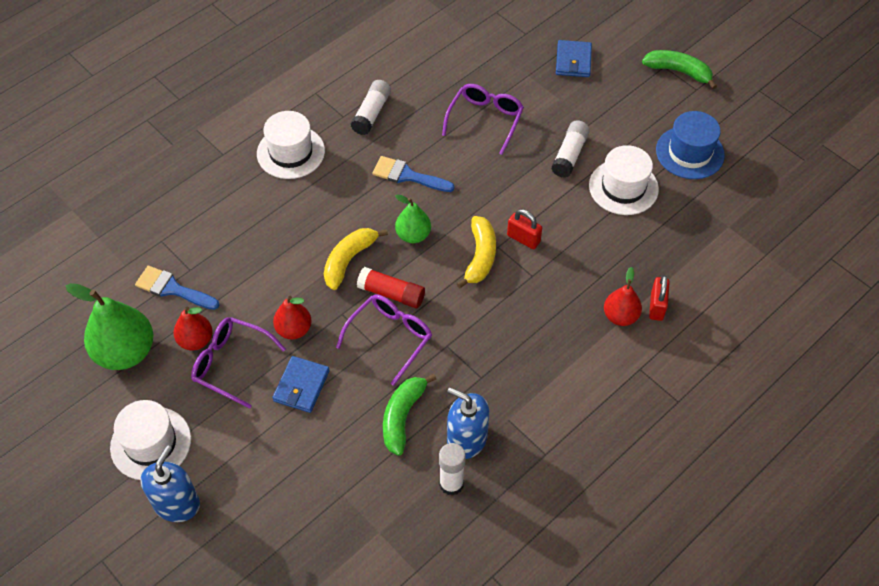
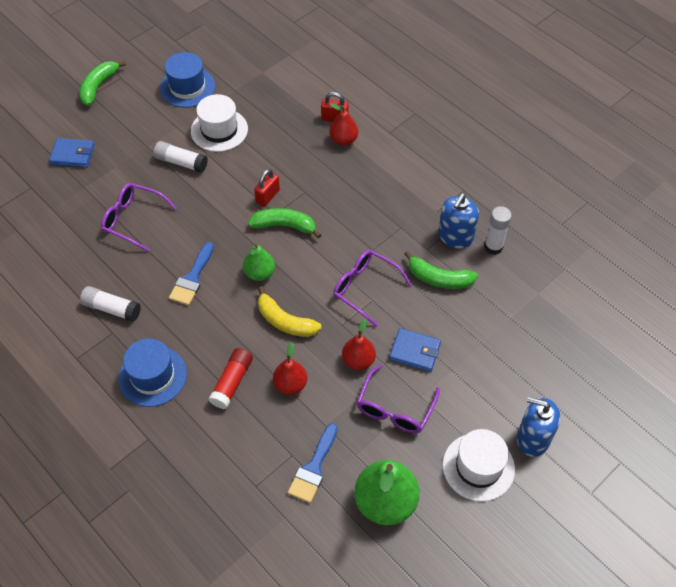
camera: 90 degrees left, 0 degrees up
red pear [174,306,212,350] -> red pear moved to [273,343,307,395]
white hat [257,111,325,179] -> blue hat [118,338,187,407]
red glue stick [357,267,425,308] -> red glue stick moved to [208,348,253,409]
yellow banana [457,216,496,288] -> green banana [248,208,321,238]

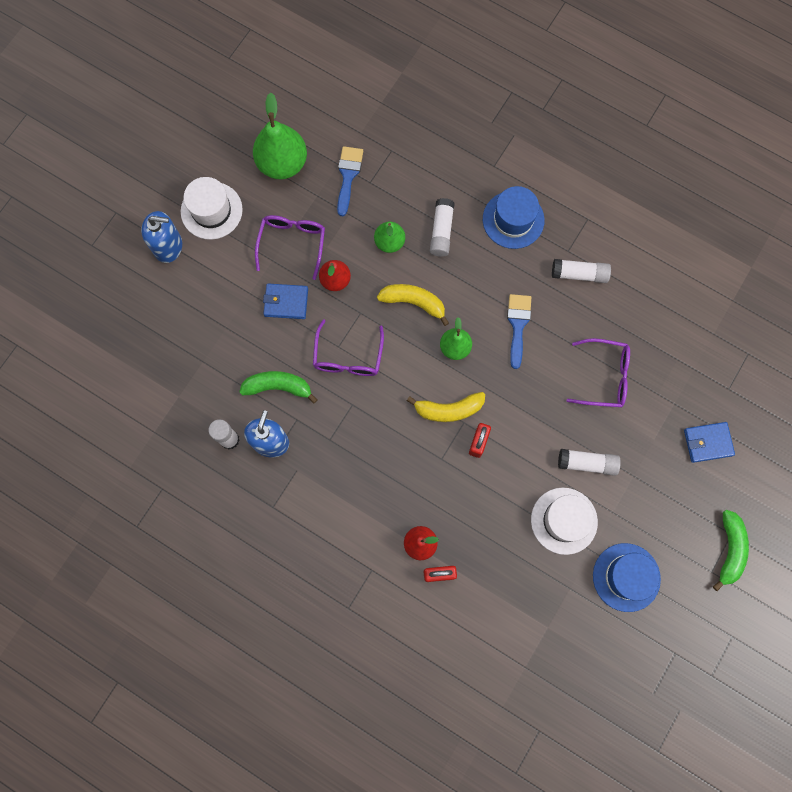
camera: 165 degrees right, 20 degrees up
red glue stick [208,348,253,409] -> white glue stick [430,198,455,257]
green banana [248,208,321,238] -> yellow banana [407,392,485,422]
red pear [273,343,307,395] -> green pear [374,221,405,253]
purple glasses [333,250,412,327] -> purple glasses turned 75 degrees clockwise [313,319,384,376]

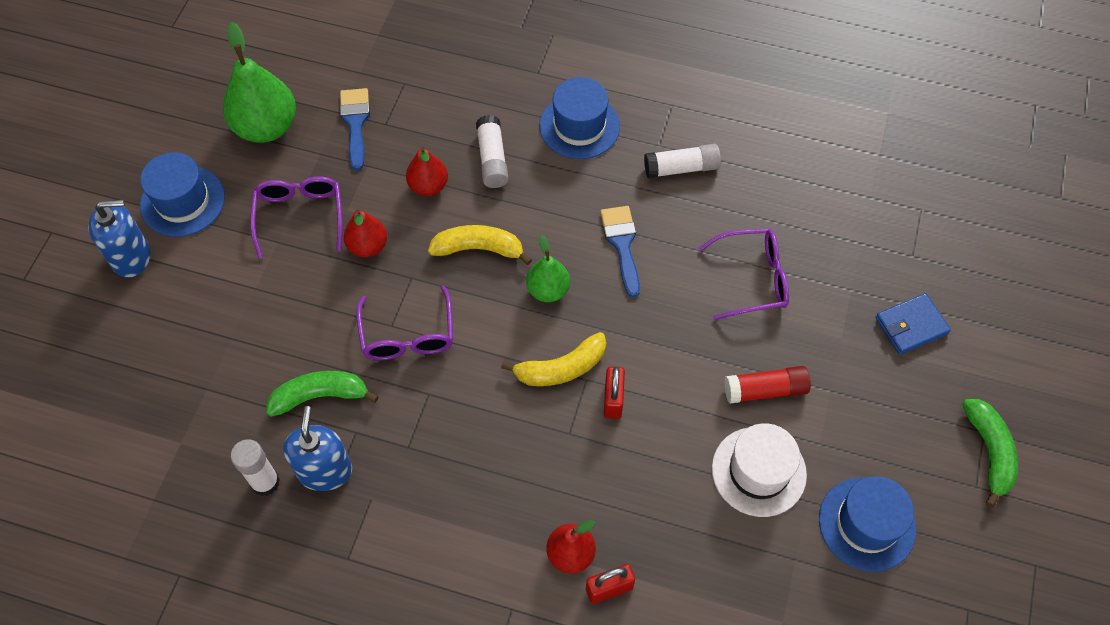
camera: 15 degrees left, 15 degrees down
white hat [181,177,243,240] -> blue hat [140,152,225,237]
blue wallet [263,284,308,319] -> none
green pear [374,221,405,253] -> red pear [406,147,448,196]
white glue stick [558,449,621,476] -> red glue stick [724,366,811,404]

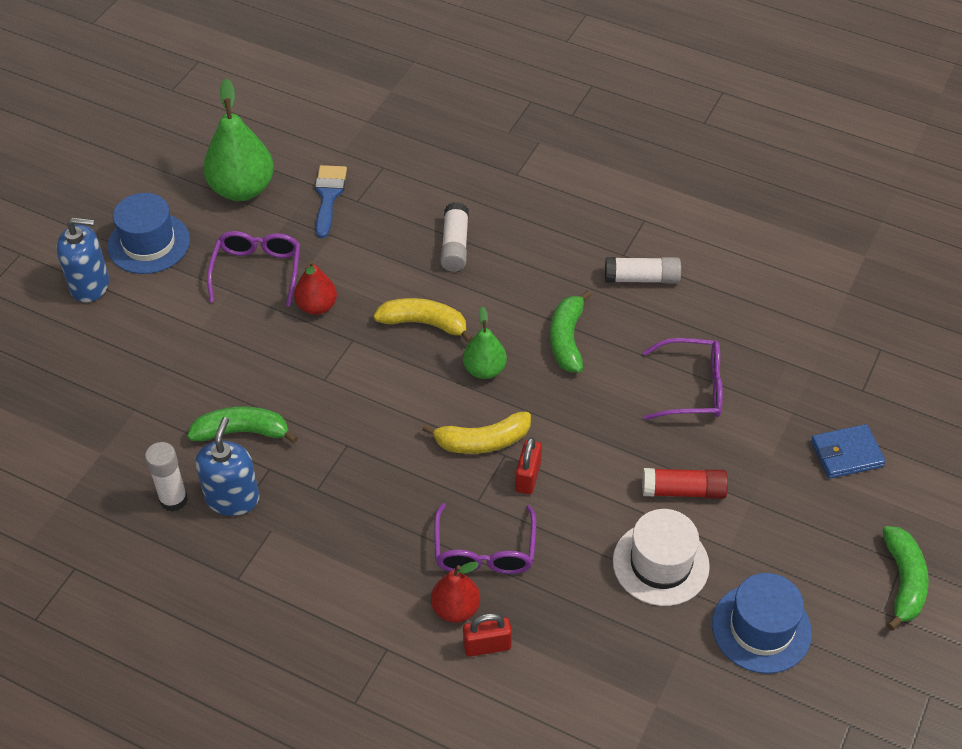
camera: 10 degrees right, 10 degrees down
purple glasses [356,285,453,360] -> purple glasses moved to [434,503,536,574]
red pear [406,147,448,196] -> none
blue hat [540,77,620,159] -> none
blue brush [600,206,640,298] -> green banana [550,290,592,373]

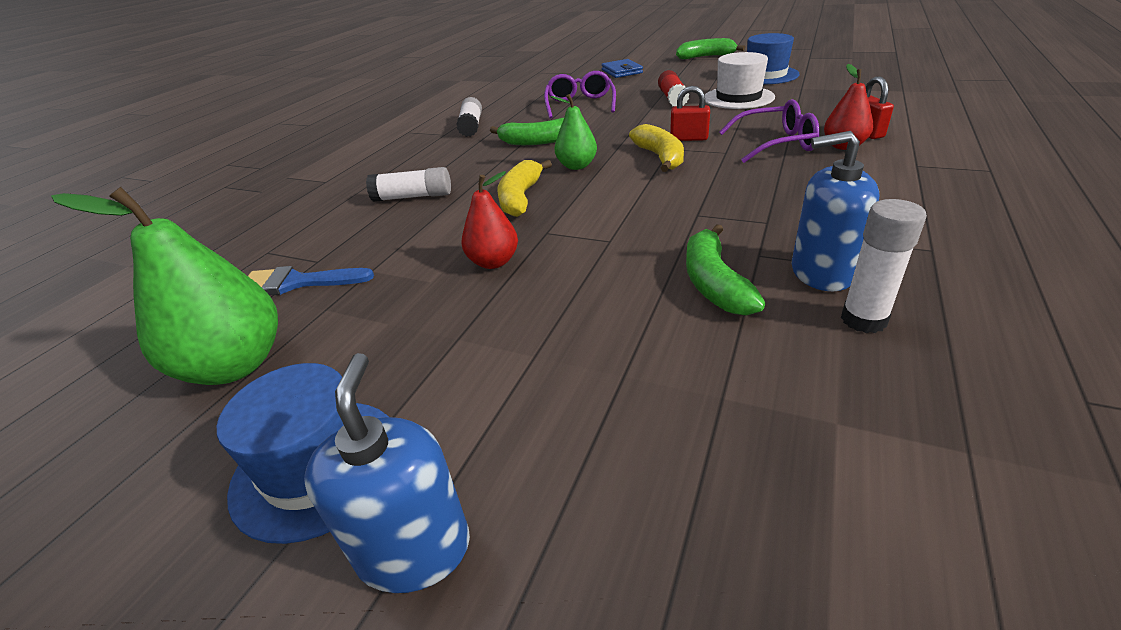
camera: 90 degrees left, 15 degrees down
purple glasses [207,231,300,307] -> none

